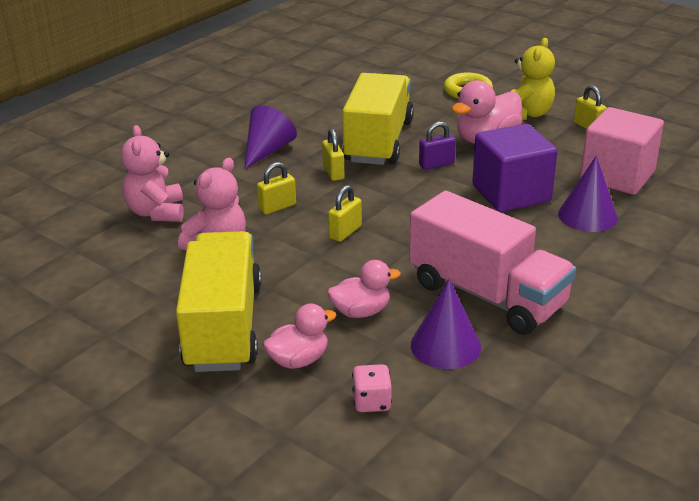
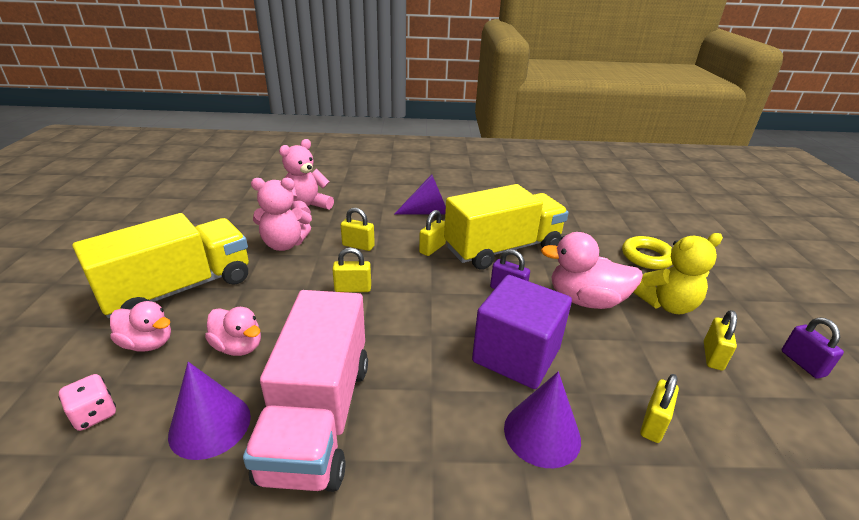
camera: 50 degrees right, 0 degrees up
pink cube [580,107,664,195] -> yellow padlock [640,374,679,443]
none -> purple padlock [782,317,844,379]

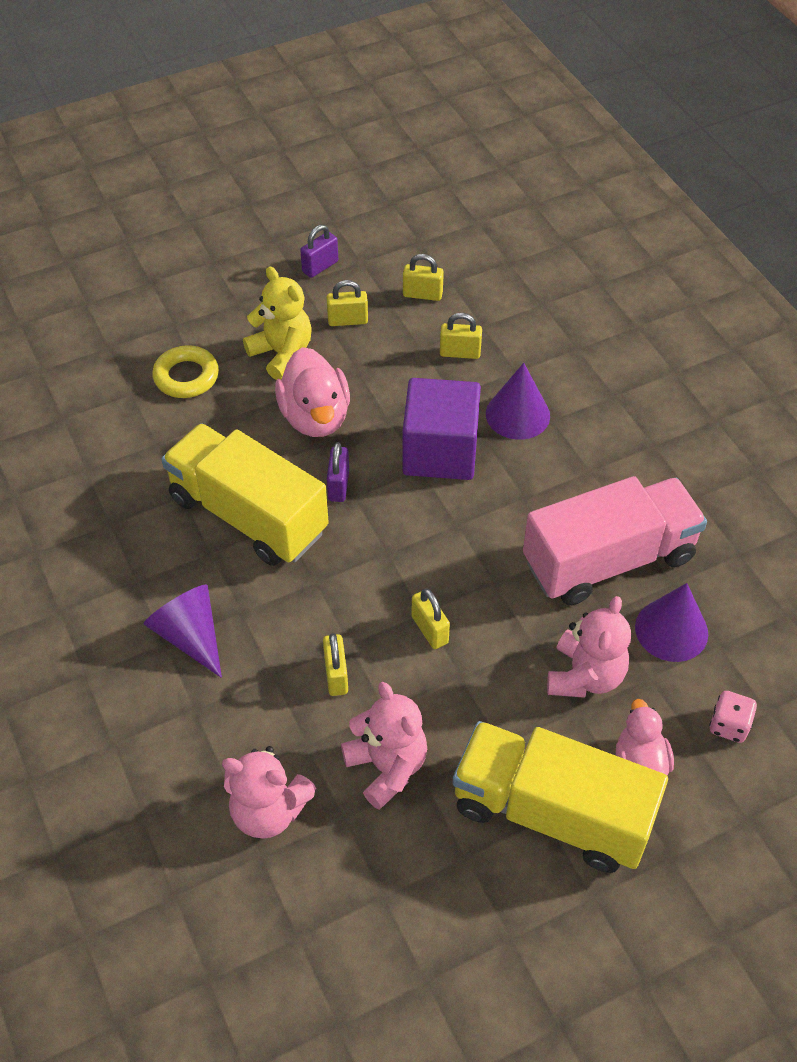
camera: 115 degrees left, 20 degrees up
pink duck [205,307,261,356] -> pink teddy bear [547,596,631,698]
yellow padlock [419,210,446,256] -> yellow padlock moved to [403,254,444,301]

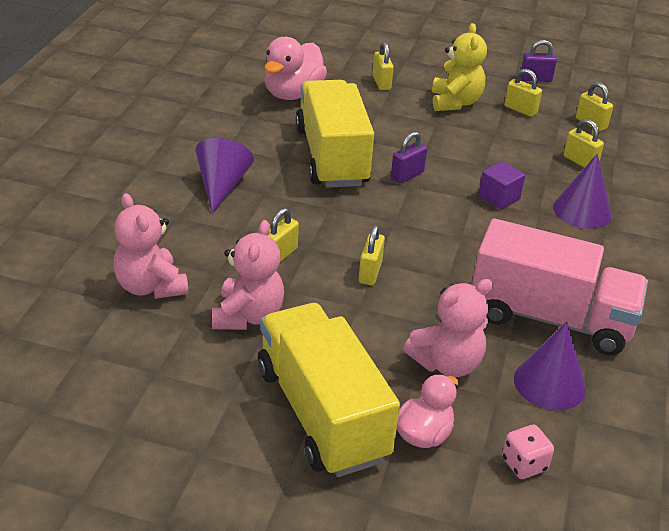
camera: 40 degrees right, 15 degrees down
yellow ring [152,345,219,398] -> yellow padlock [372,42,394,90]
pink duck [275,347,350,437] -> pink duck moved to [264,37,327,100]
purple cube [402,378,481,480] -> purple cube [478,161,525,209], size x0.50

